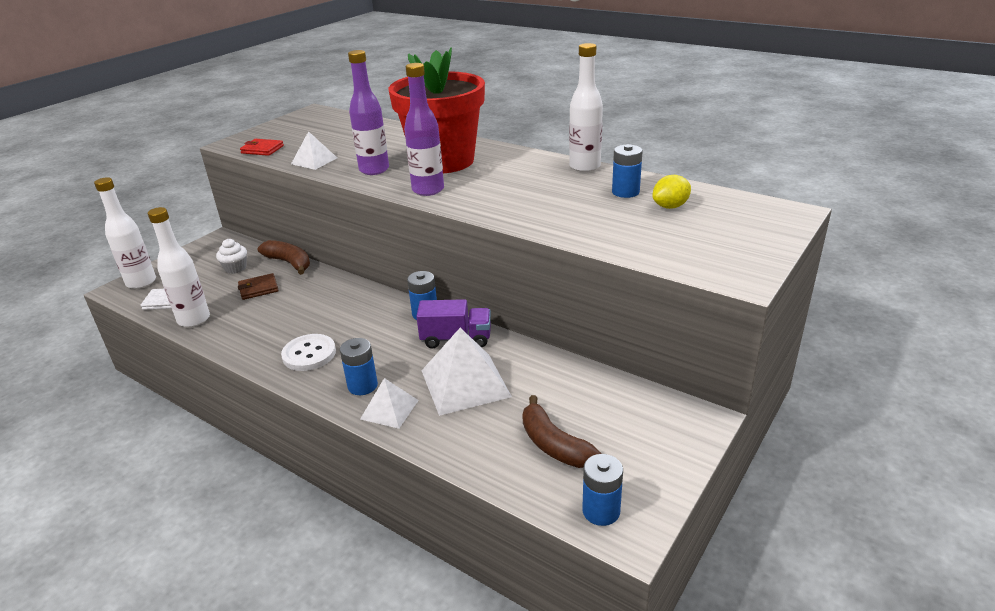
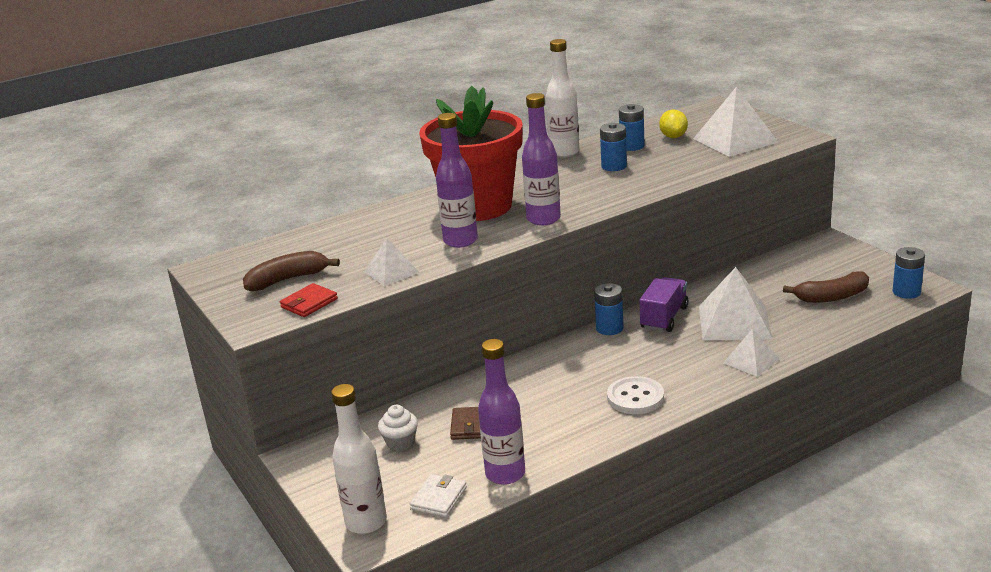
camera: 65 degrees left, 5 degrees down
white bottle [148,207,210,327] -> purple bottle [478,339,525,485]
brown banana [258,240,310,275] -> brown banana moved to [243,251,340,291]
blue battery [340,338,378,395] -> blue battery moved to [600,123,627,171]
none -> white pyramid [693,87,779,157]

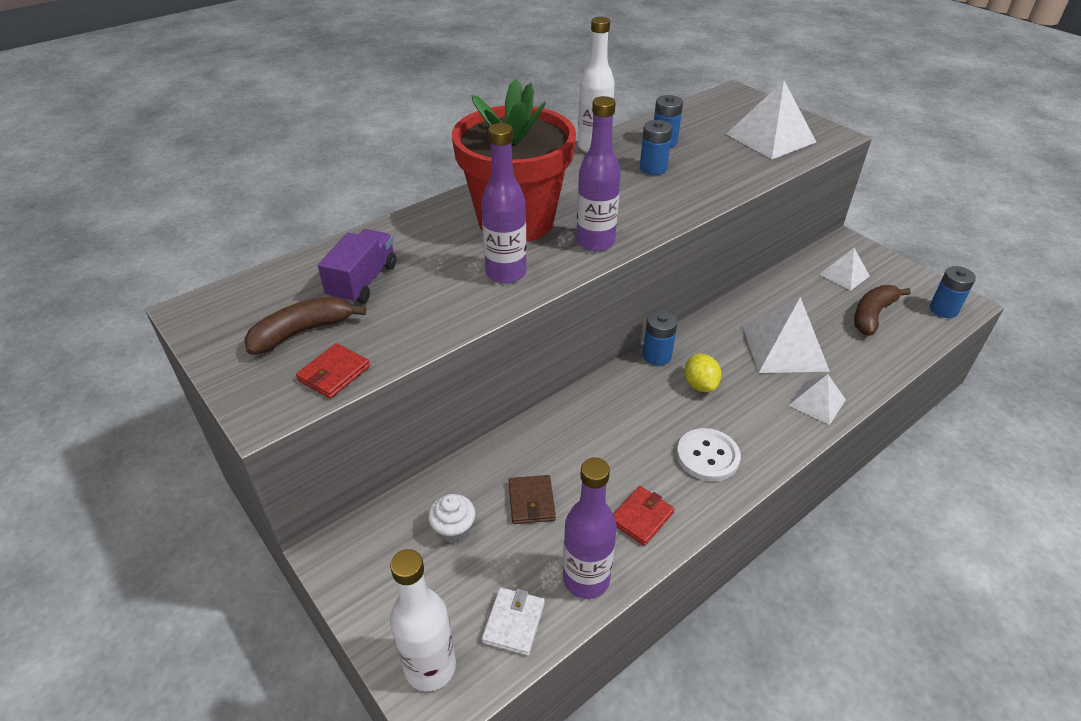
camera: 10 degrees left, 15 degrees up
white pyramid [364,238,420,286] -> white pyramid moved to [819,248,870,291]
purple truck [639,277,688,332] -> purple truck moved to [318,229,396,304]
yellow lemon [659,110,688,138] -> yellow lemon moved to [684,354,722,392]
brown banana [783,271,869,303] -> brown banana turned 150 degrees clockwise [854,285,911,335]
none -> red wallet [613,486,675,546]

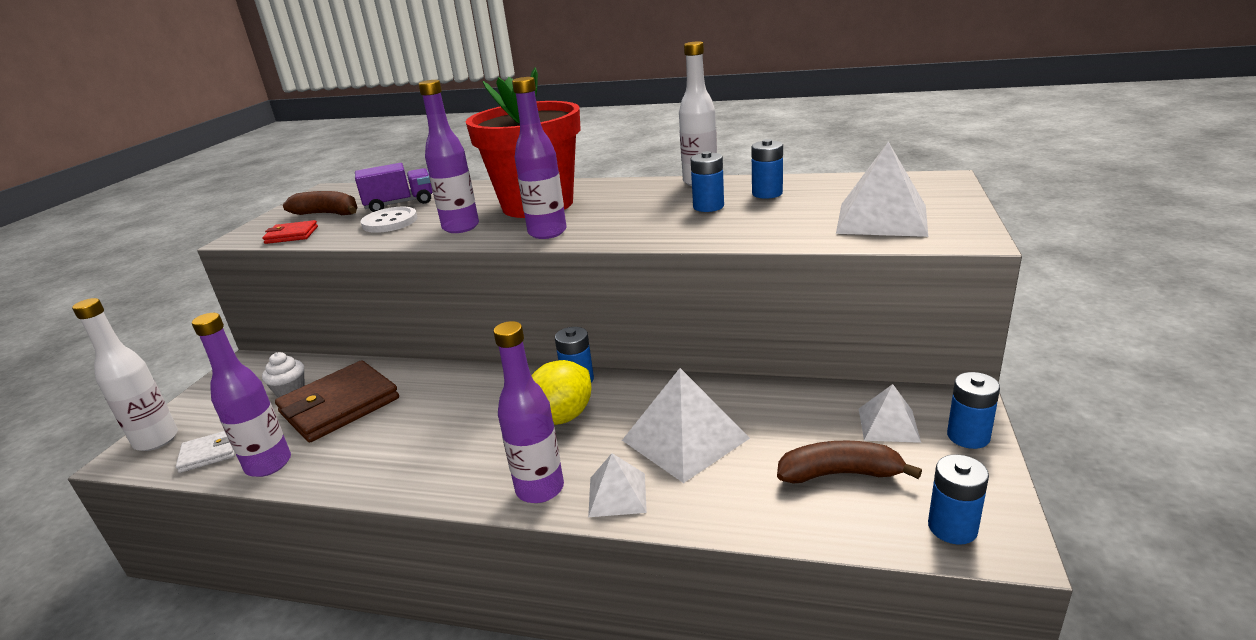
camera: 55 degrees right, 15 degrees down
brown wallet [509,475,556,524] -> brown wallet [275,360,399,443], size x2.01
red wallet [613,486,675,546] -> none
white button [677,428,741,482] -> white button moved to [361,207,417,233]
yellow lemon [684,354,722,392] -> yellow lemon [531,360,592,425], size x1.51
none -> purple bottle [493,321,564,503]
none -> blue battery [947,372,1000,449]

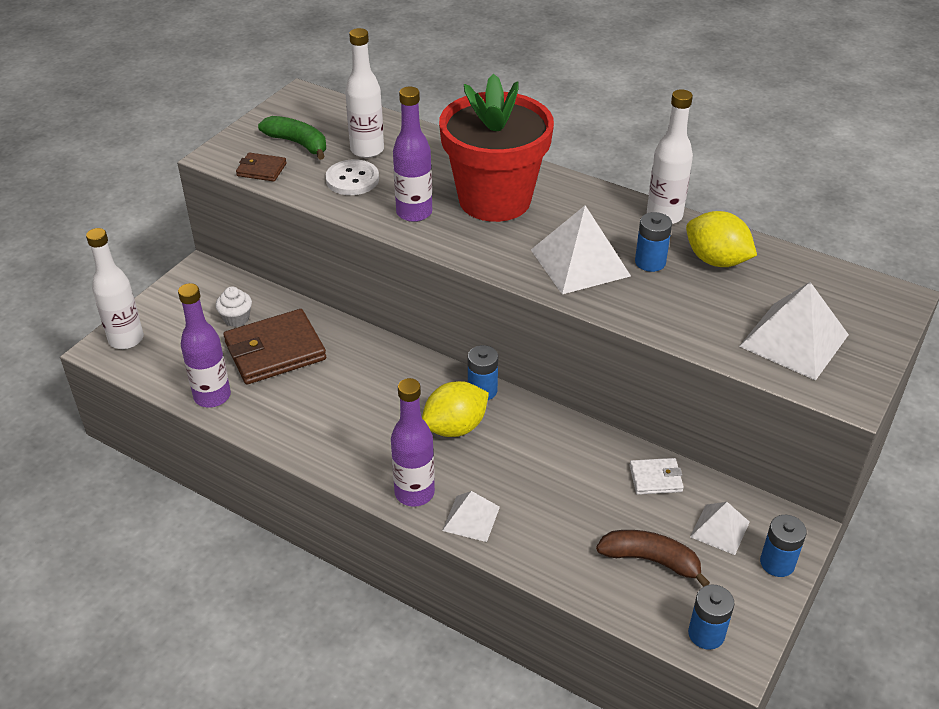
camera: 15 degrees right, 15 degrees up
white wallet [176,431,235,473] -> white wallet moved to [629,458,684,495]
red wallet [262,220,318,244] -> brown wallet [236,153,287,182]
brown banana [283,191,358,215] -> green banana [258,116,326,160]
purple truck [355,163,433,212] -> white bottle [345,28,384,158]
purple bottle [512,77,567,239] -> none
white pyramid [622,368,750,483] -> white pyramid moved to [531,205,631,294]
blue battery [751,139,783,199] -> yellow lemon [686,211,757,267]

